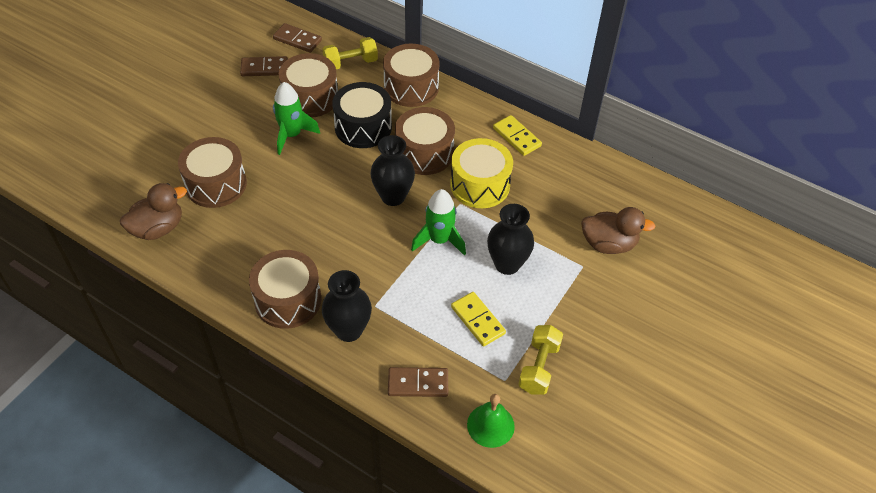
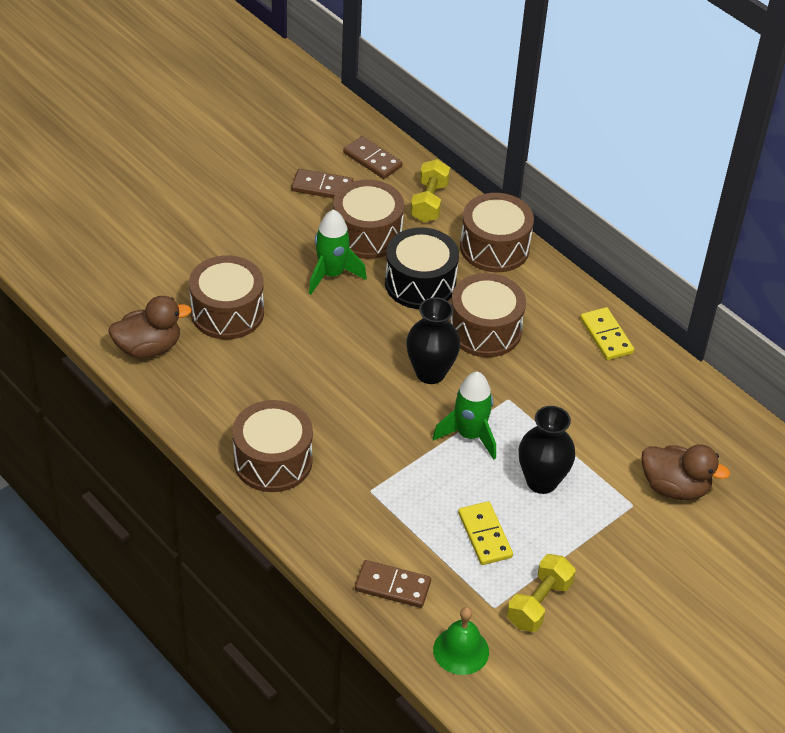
camera: 15 degrees right, 5 degrees down
yellow dumbbell [322,37,378,69] -> yellow dumbbell turned 75 degrees counterclockwise [410,159,450,222]
black vase [322,270,372,342] -> none
yellow drum [450,138,513,208] -> none

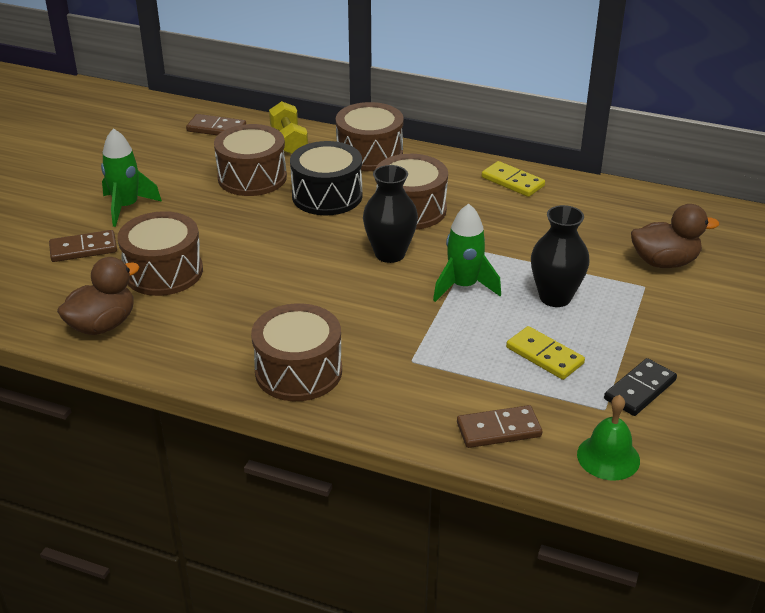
camera: 25 degrees left, 10 degrees down
brown domino [291,169,353,198] -> brown domino moved to [49,230,117,262]
green rocket [309,209,367,294] -> green rocket moved to [101,128,162,227]
yellow dumbbell [507,554,576,632] -> black domino [604,358,677,416]

